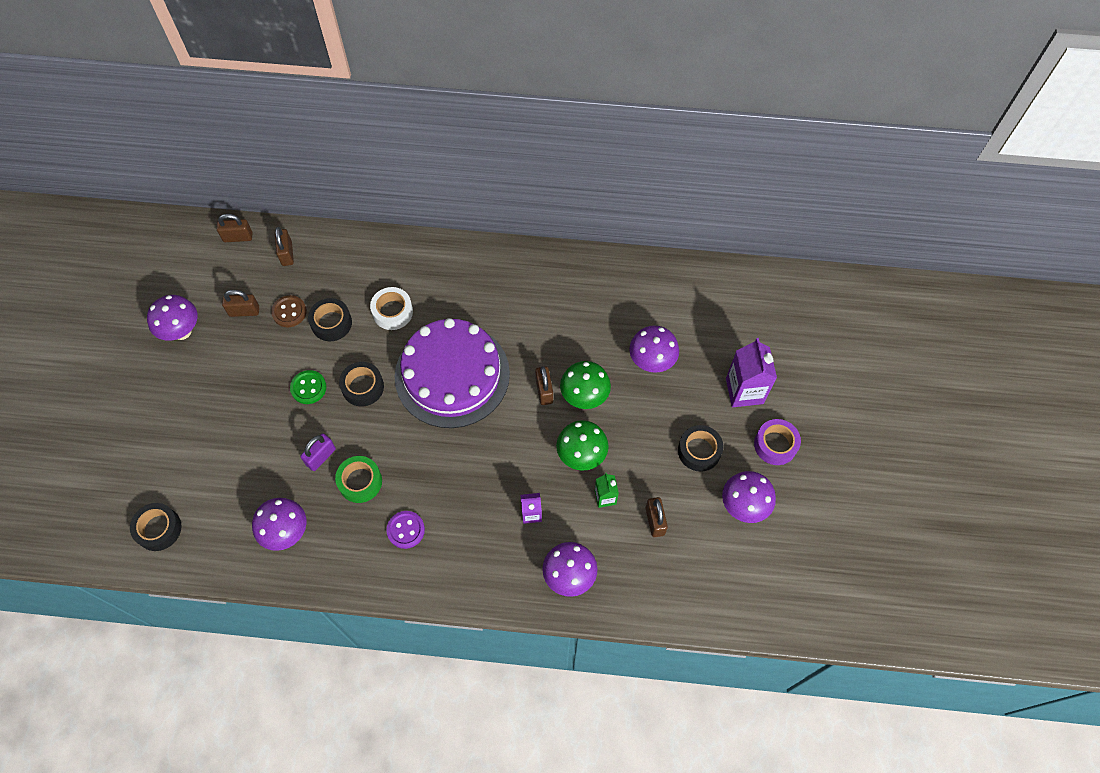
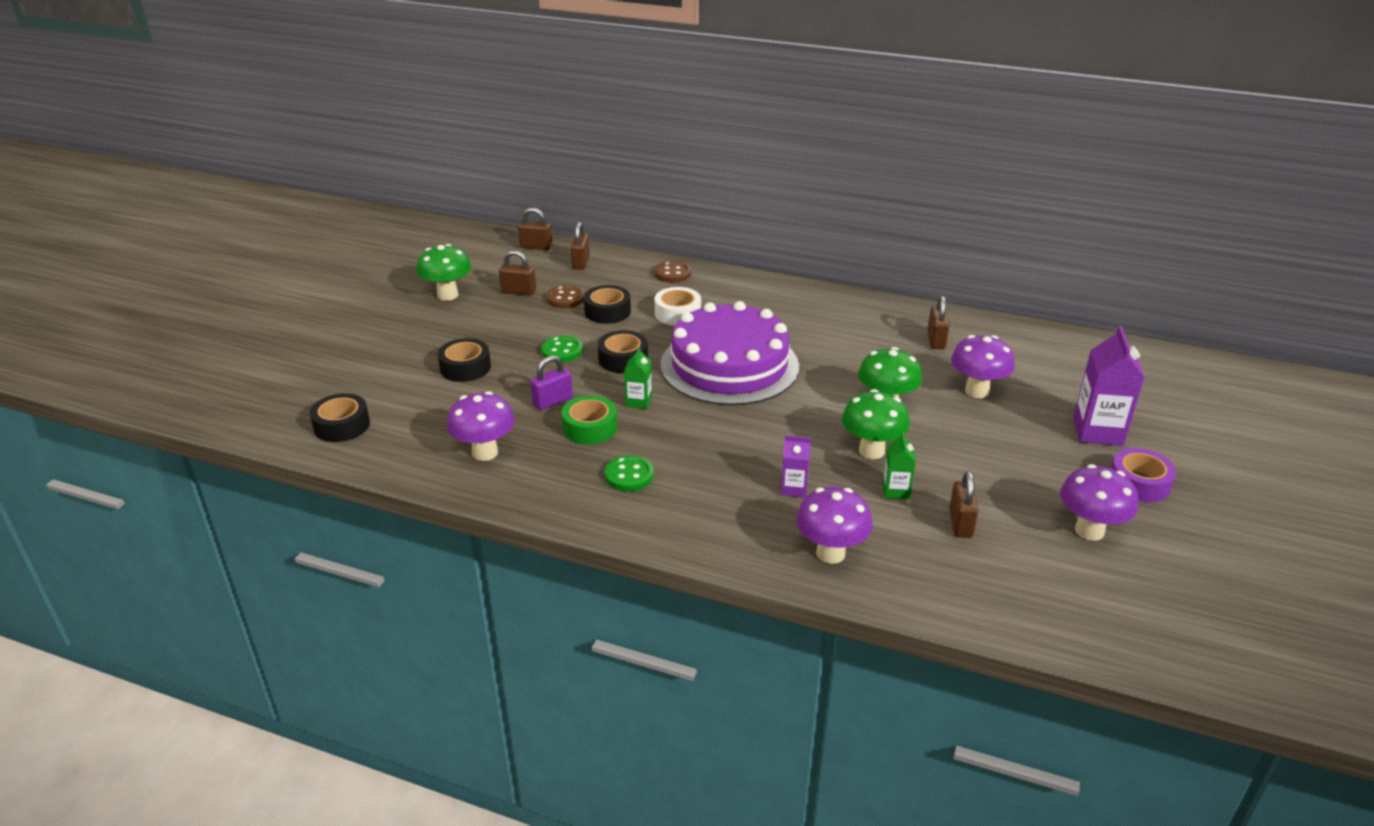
camera: 15 degrees right, 30 degrees down
purple mushroom [147,295,198,341] -> green mushroom [417,244,471,301]
purple button [386,511,425,549] -> green button [605,455,654,491]
brown padlock [535,366,553,405] -> brown padlock moved to [927,296,949,349]
black tape [678,425,723,472] -> black tape moved to [438,338,491,382]
none -> green carton [624,347,652,409]
none -> brown button [654,261,691,283]

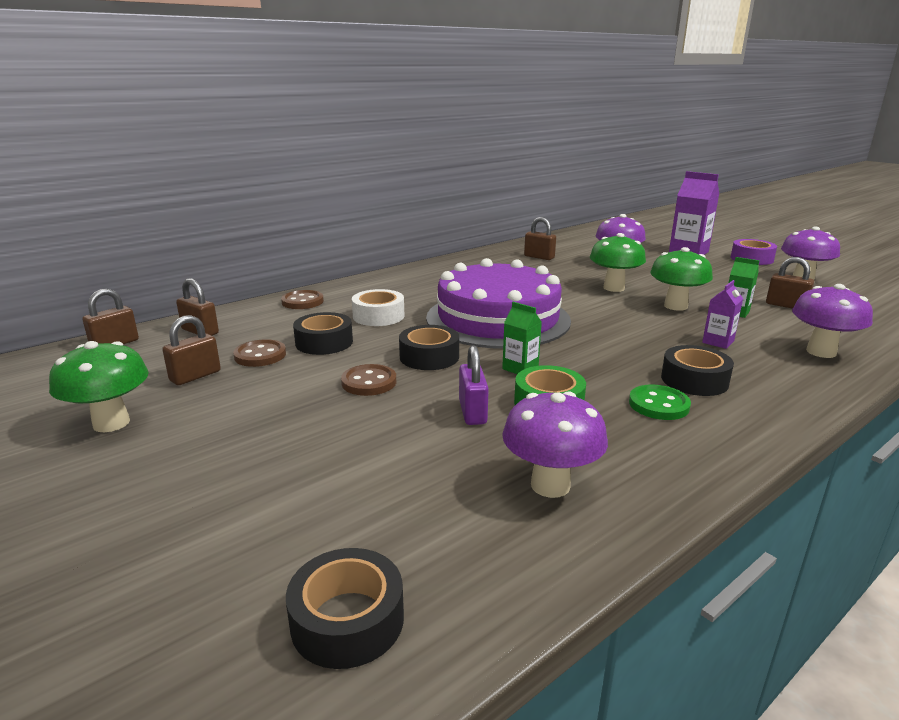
camera: 60 degrees left, 10 degrees down
black tape [438,338,491,382] -> black tape moved to [661,345,734,396]
green button [541,335,583,362] -> brown button [341,364,396,396]

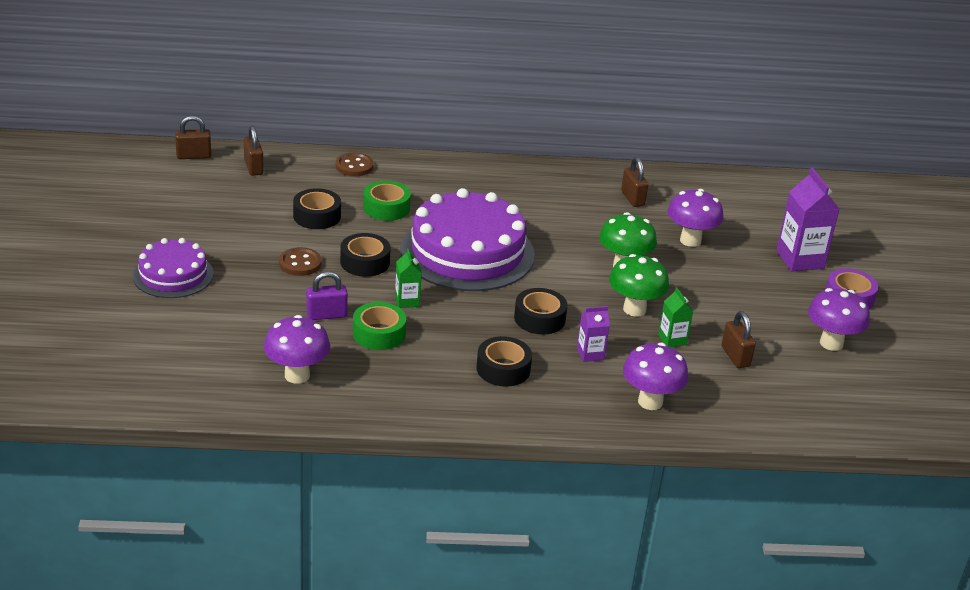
camera: 35 degrees right, 10 degrees up
green mushroom [49,341,149,432] -> none
brown padlock [162,315,221,385] -> none
brown button [233,339,286,367] -> none
black tape [286,548,404,669] -> black tape moved to [514,288,567,335]
white tape [352,289,405,326] -> green tape [363,180,411,221]
purple padlock [459,345,489,425] -> purple padlock turned 45 degrees clockwise [306,271,348,320]
green button [629,385,691,420] -> none
none -> purple cake [133,238,214,298]

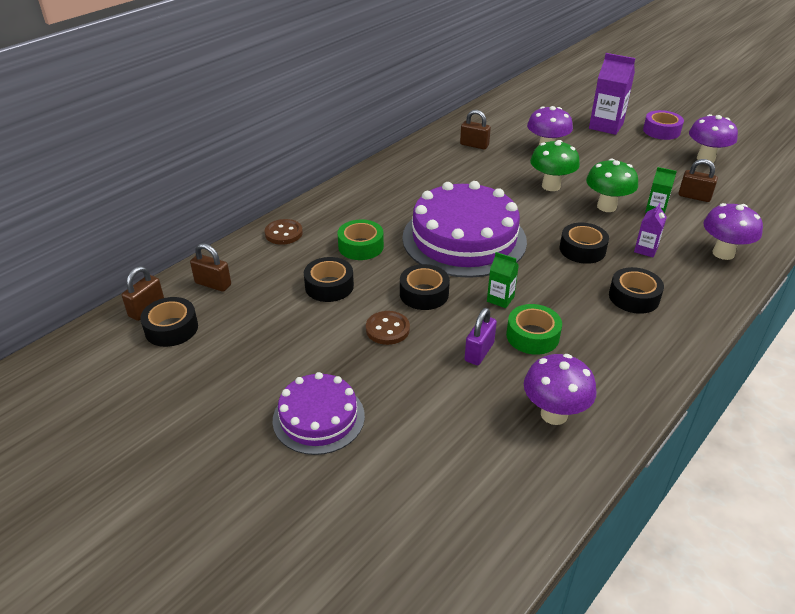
camera: 45 degrees left, 5 degrees up
none -> black tape [140,297,198,347]

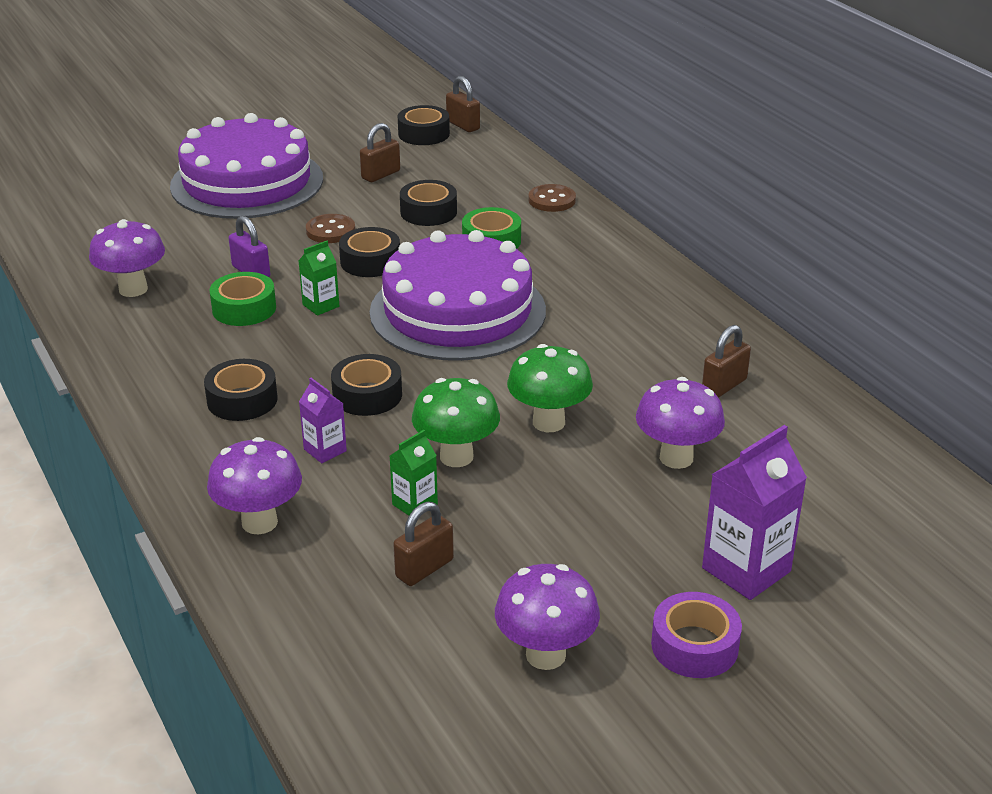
camera: 110 degrees right, 5 degrees down
brown padlock [190,243,231,292] -> brown padlock moved to [360,123,400,182]
purple cake [272,372,365,455] -> purple cake [170,113,323,219], size x1.78

